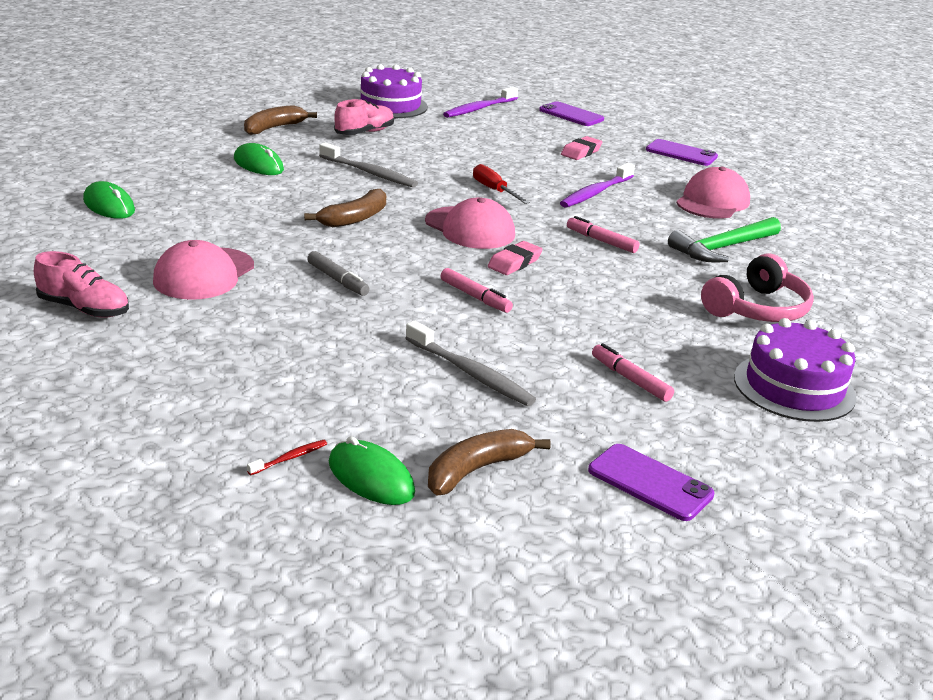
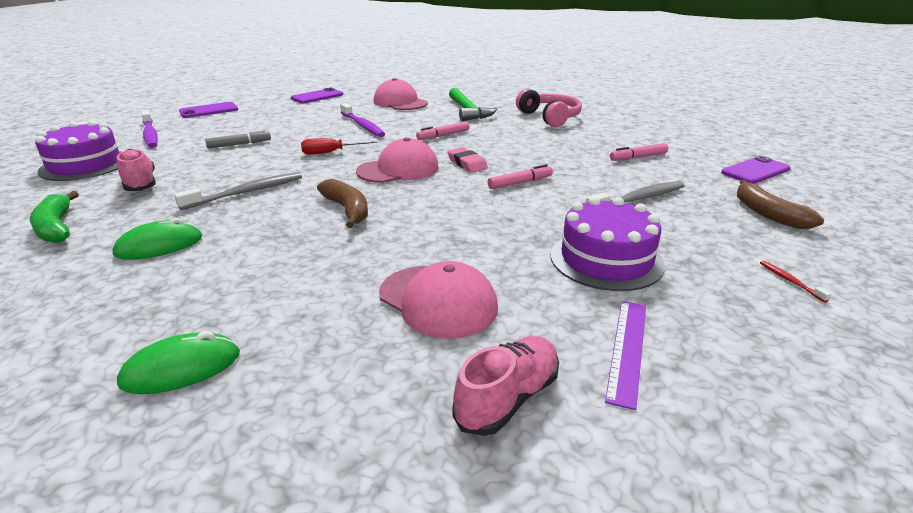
camera: 70 degrees left, 0 degrees up
brown banana [244,105,317,135] -> green banana [30,191,79,243]
grey marker [307,251,369,296] -> grey marker moved to [205,129,271,149]
green mouse [329,436,415,505] -> none
pink eraser [561,136,602,160] -> none
purple cake [734,318,857,422] -> purple cake moved to [551,197,665,291]
none -> purple ruler [605,301,646,410]

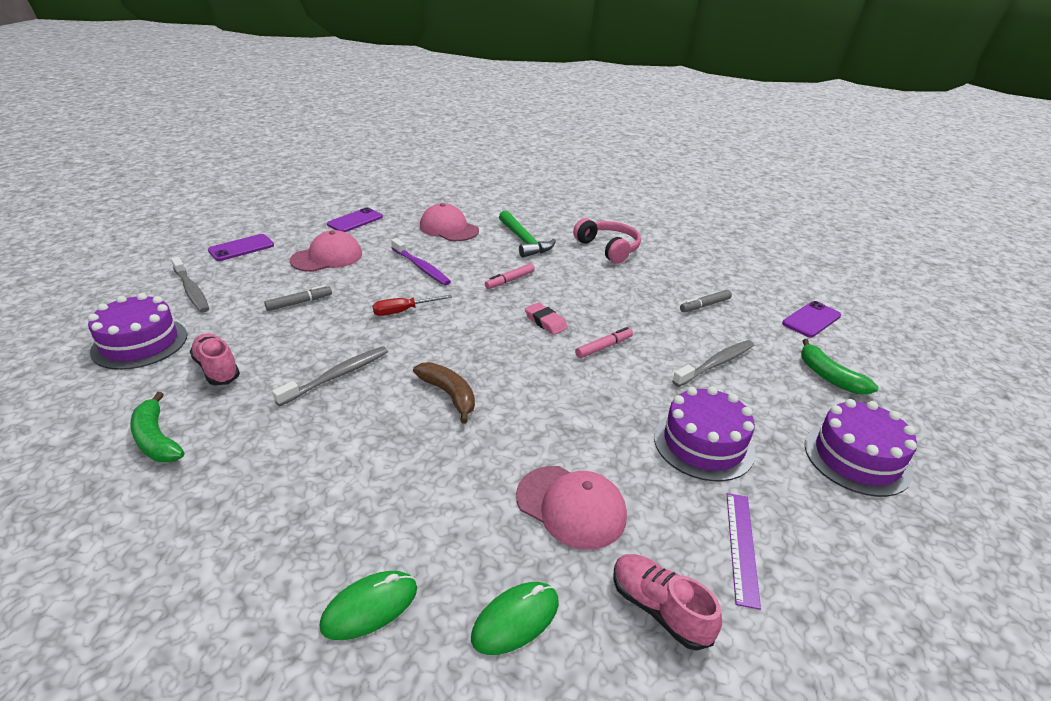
camera: 10 degrees left, 5 degrees up
green mouse [113,218,202,260] -> green mouse moved to [471,582,559,655]
purple toothbrush [141,110,158,148] -> grey toothbrush [171,257,209,313]
pink cap [356,137,439,183] -> pink cap moved to [290,230,362,272]
pink shoe [452,336,559,436] -> pink shoe turned 75 degrees counterclockwise [613,554,722,651]
pink marker [610,143,668,161] -> grey marker [680,290,732,312]
brown banana [737,180,824,229] -> green banana [801,339,878,394]
red toothbrush [760,261,831,302] -> purple cake [805,399,917,497]

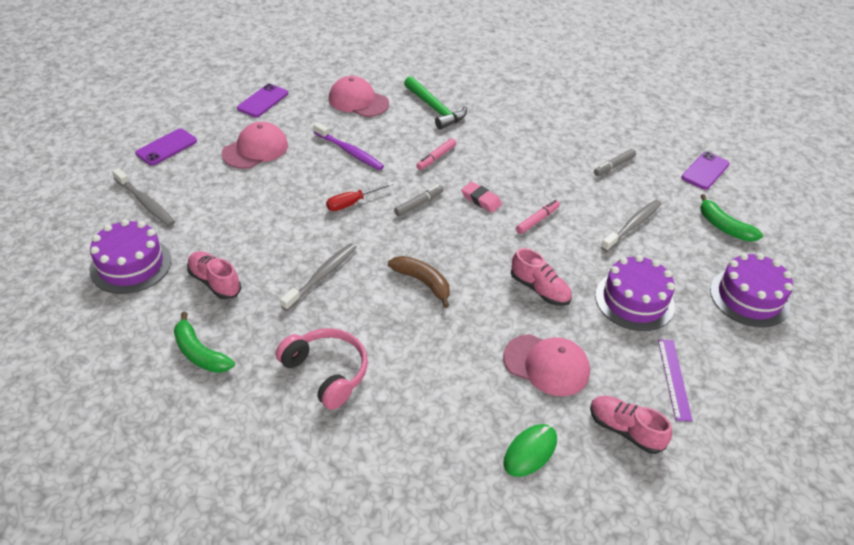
camera: 10 degrees left, 10 degrees up
grey marker [264,285,332,311] -> grey marker moved to [394,185,444,217]
green mouse [320,571,417,640] -> none
pink headphones [573,218,641,264] -> pink headphones moved to [276,328,368,410]
none -> pink shoe [511,248,572,306]

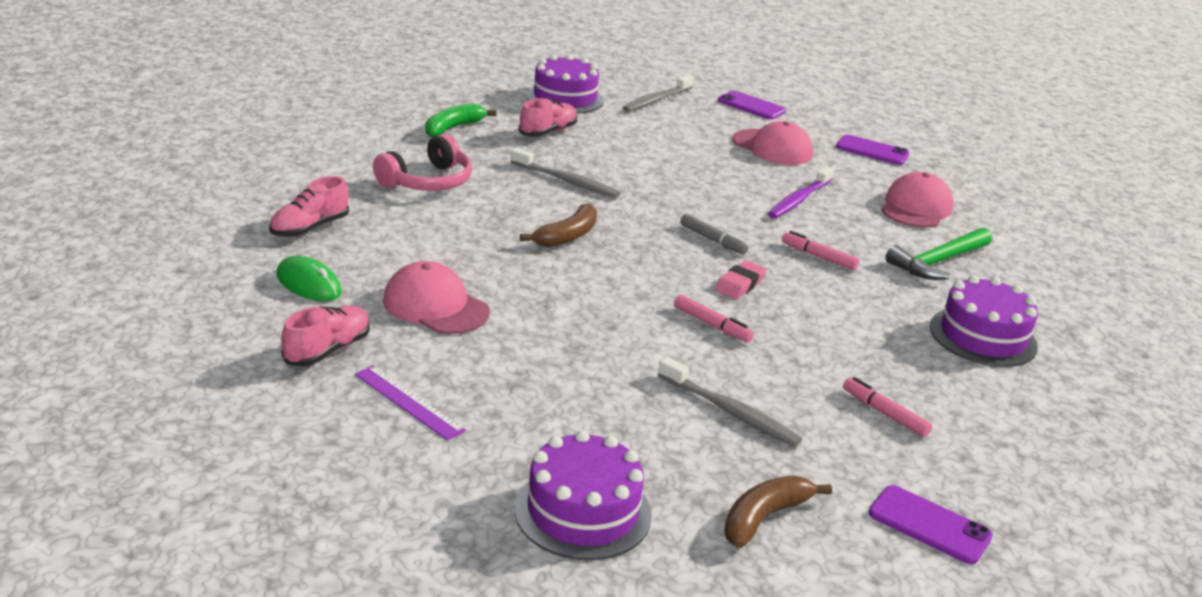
camera: 85 degrees right, 15 degrees down
red screwdriver [326,182,393,211] -> none
pink cap [503,334,590,396] -> pink cap turned 105 degrees clockwise [383,261,490,334]
pink shoe [511,248,572,306] -> pink shoe moved to [269,176,349,237]
grey marker [594,149,636,176] -> pink marker [843,377,932,437]
purple cake [595,255,675,331] -> purple cake moved to [930,275,1038,367]
purple ruler [658,339,693,421] -> purple ruler turned 45 degrees clockwise [355,365,466,441]
green banana [700,194,763,241] -> brown banana [724,476,832,548]

